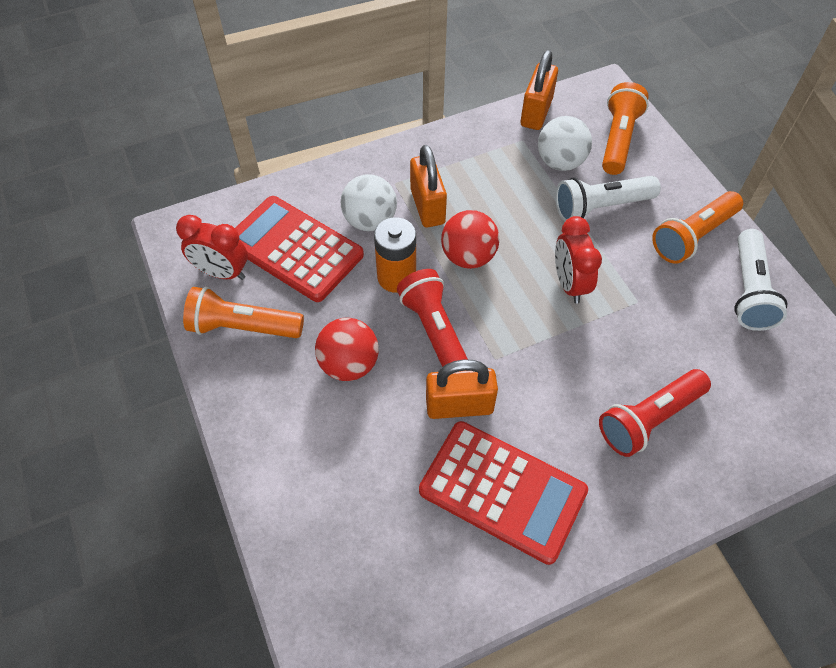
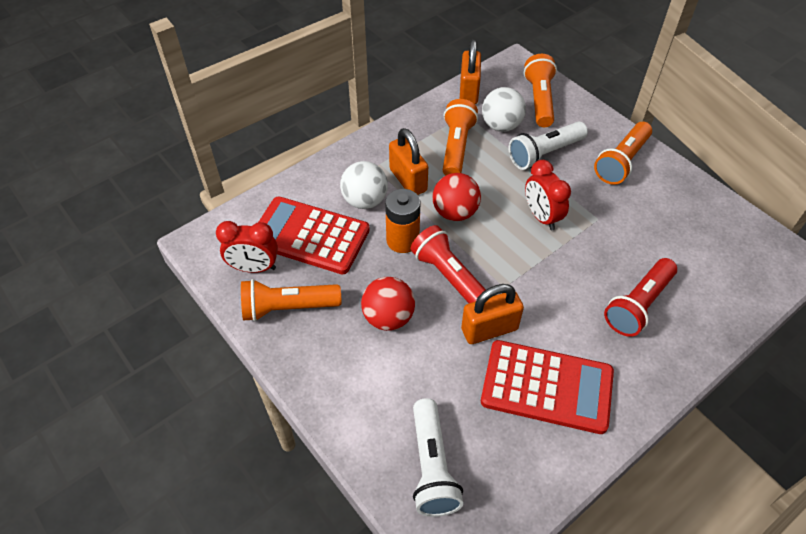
camera: 15 degrees left, 5 degrees down
white flashlight [734,229,787,331] -> white flashlight moved to [413,398,463,517]
none -> orange flashlight [443,99,478,176]

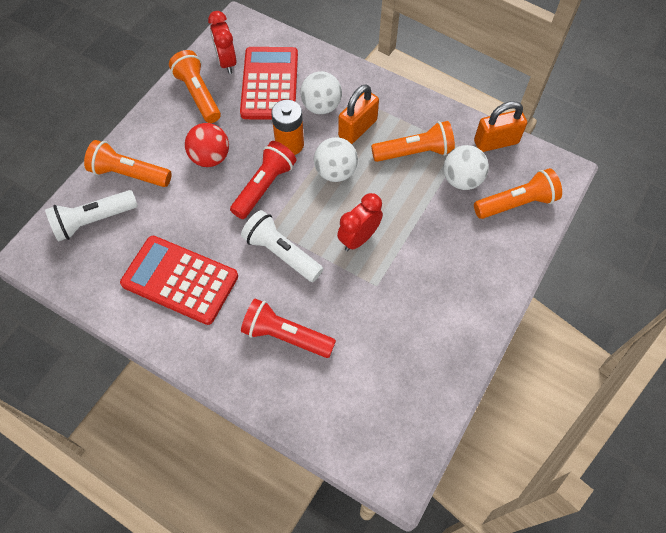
camera: 70 degrees right, 10 degrees up
red ball [433,173,481,221] -> white ball [314,137,358,182]
orange padlock [461,284,524,344] -> none
red calculator [481,340,614,434] -> red calculator turned 120 degrees clockwise [120,236,238,325]
white flashlight [509,122,588,170] -> white flashlight moved to [241,210,323,282]
orange flashlight [594,122,652,185] -> orange flashlight moved to [84,140,172,187]

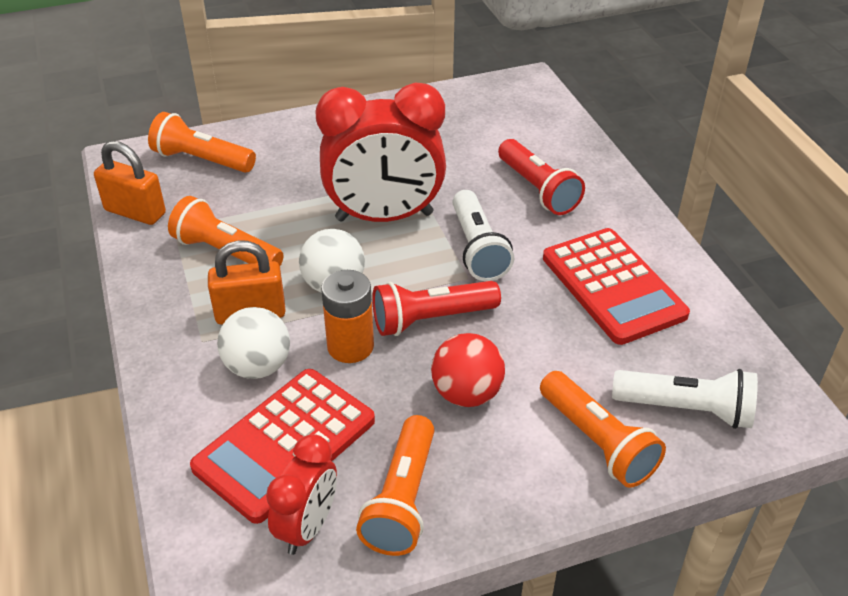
camera: 140 degrees left, 20 degrees down
red clock [337,193,383,251] -> red clock [315,83,446,222], size x1.86
white ball [443,145,489,190] -> none

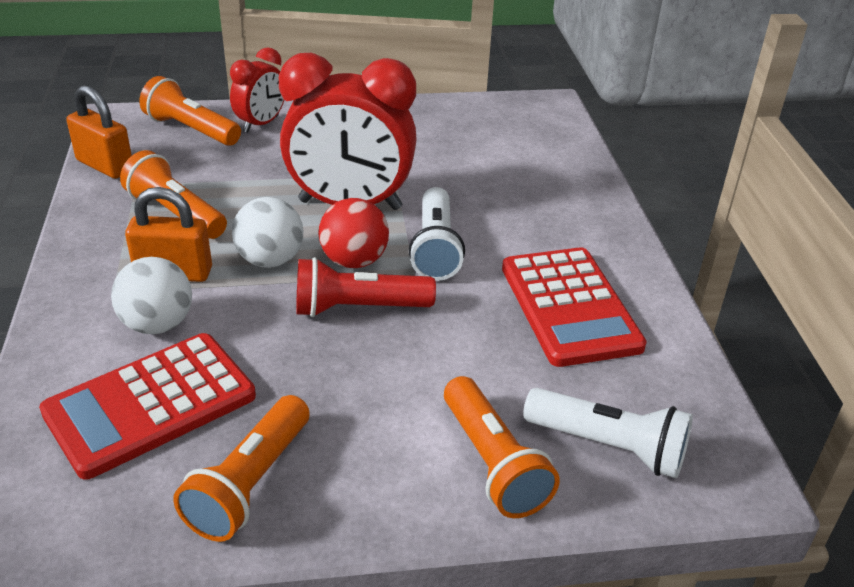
camera: 10 degrees right, 5 degrees down
red clock [266,434,337,555] -> red clock moved to [230,47,284,133]
orange battery [321,270,374,363] -> none
red ball [431,333,505,407] -> red ball moved to [318,198,389,268]
red flashlight [498,139,585,215] -> none

